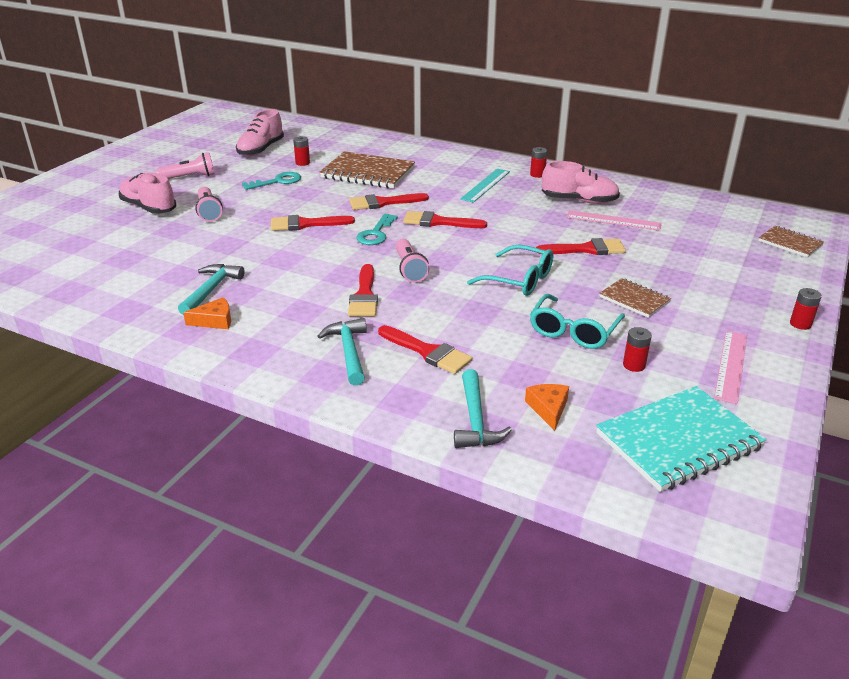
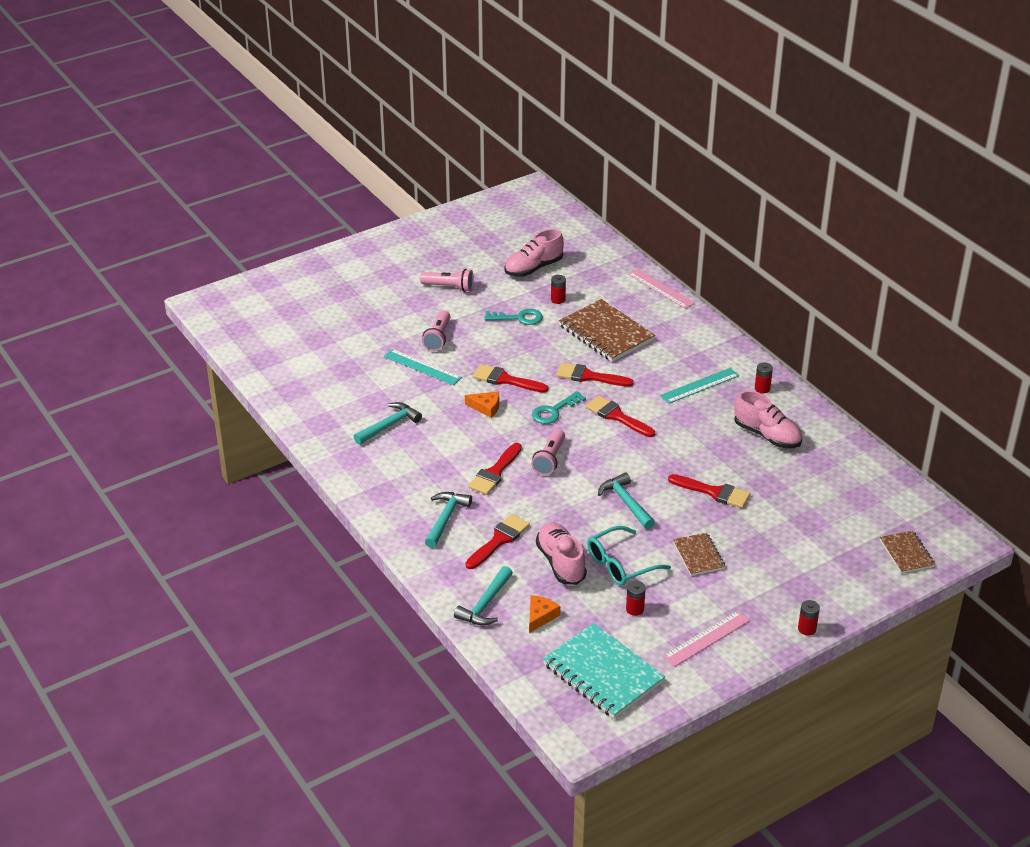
camera: 30 degrees right, 5 degrees up
pink shoe [119,173,176,214] -> pink shoe moved to [536,522,587,585]
orange cheese [183,297,231,329] -> orange cheese moved to [465,391,499,418]
red brush [378,325,472,374] -> red brush turned 120 degrees counterclockwise [466,514,530,569]
turquoise glasses [467,245,553,296] -> turquoise hammer [598,473,655,529]
pink ruler [566,210,662,231] -> pink ruler moved to [628,269,695,309]
turquoise notebook [596,386,767,492] -> turquoise notebook turned 45 degrees clockwise [543,623,665,719]
none -> turquoise ruler [384,349,462,385]

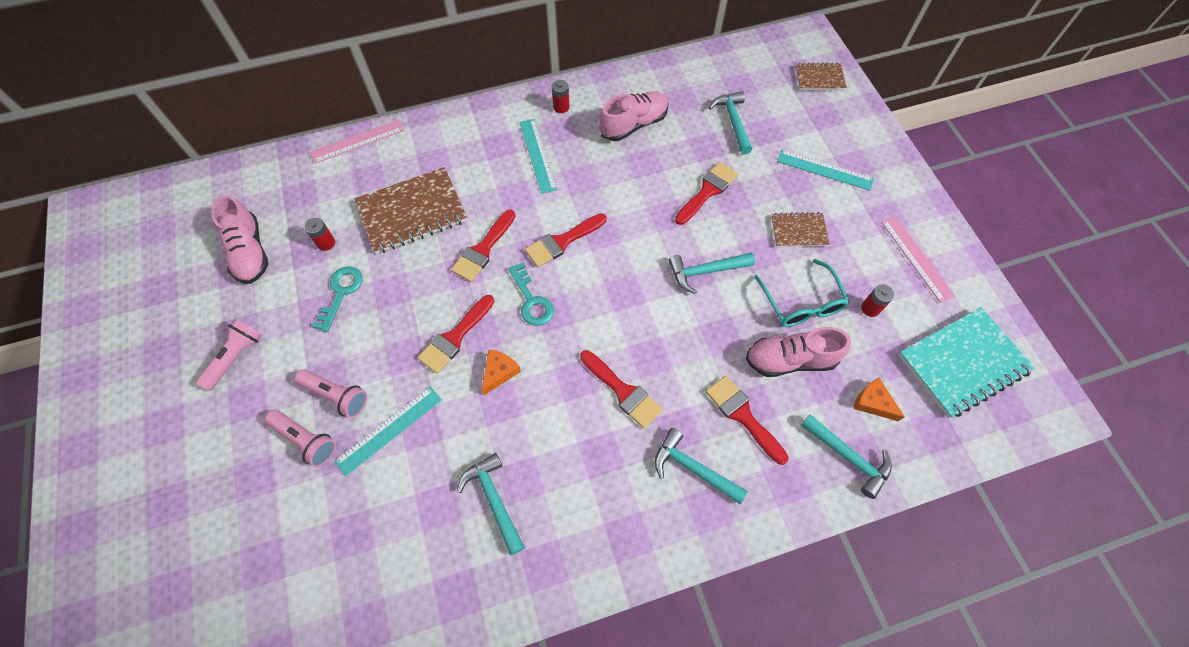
camera: 75 degrees left, 25 degrees up
pink flashlight [531,429,565,475] -> pink flashlight moved to [265,410,336,467]
red battery [798,600,820,636] -> none
none -> turquoise hammer [708,91,752,155]
none -> turquoise ruler [777,150,874,191]

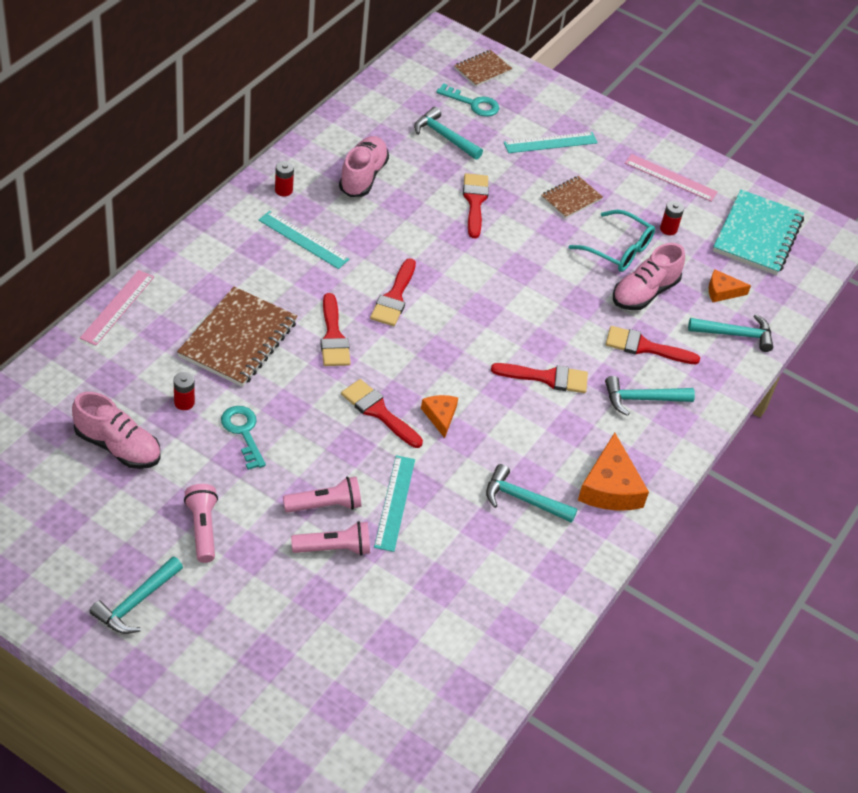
camera: 45 degrees left, 15 degrees down
red brush [417,295,494,374] -> red brush turned 135 degrees clockwise [341,379,423,448]
turquoise key [508,262,554,326] -> turquoise key moved to [436,83,499,117]
turquoise hammer [668,252,755,294] -> turquoise hammer moved to [89,556,183,634]
none -> orange cheese [578,432,649,511]

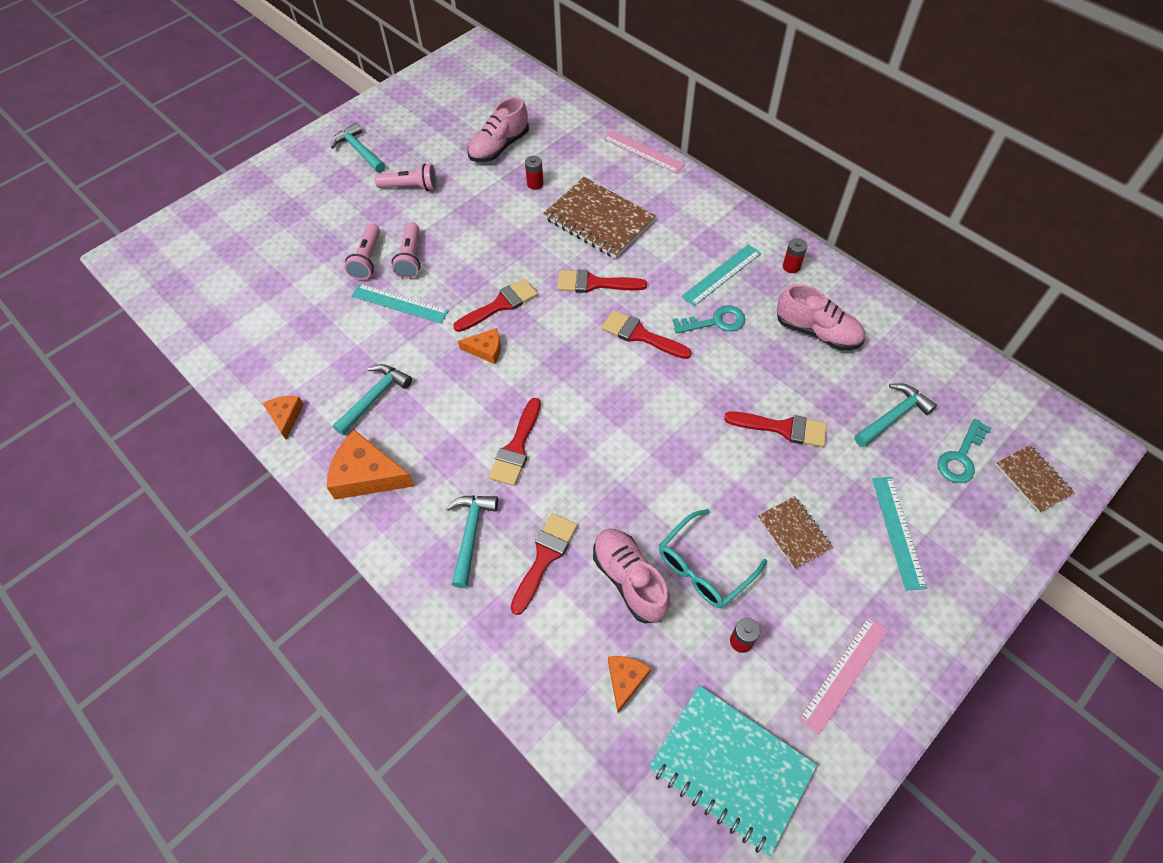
camera: 110 degrees right, 10 degrees up
turquoise key [221,406,266,470] -> turquoise key moved to [673,305,745,334]
turquoise hammer [688,314,773,352] -> none
none -> orange cheese [262,396,304,440]

